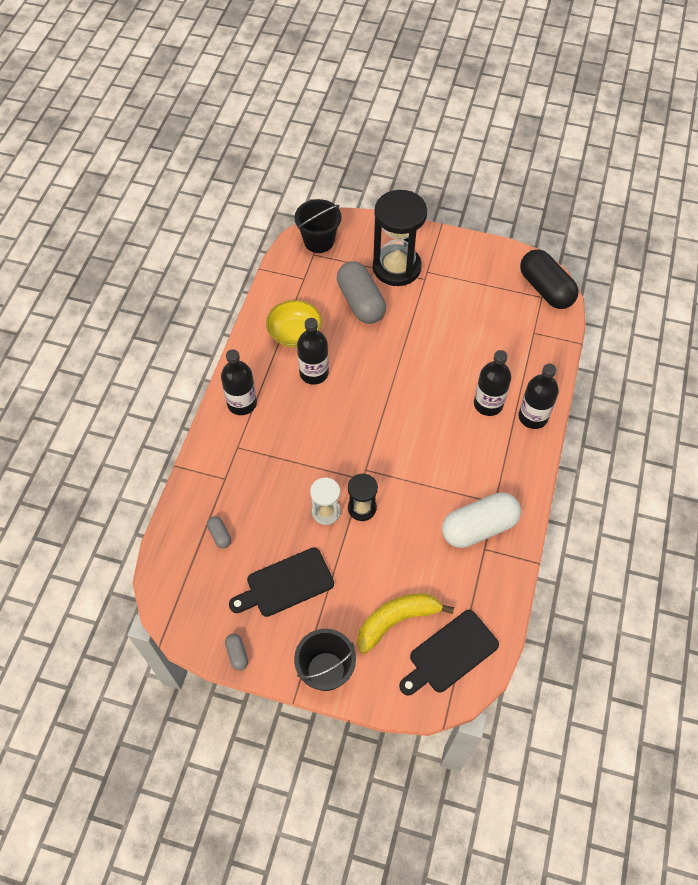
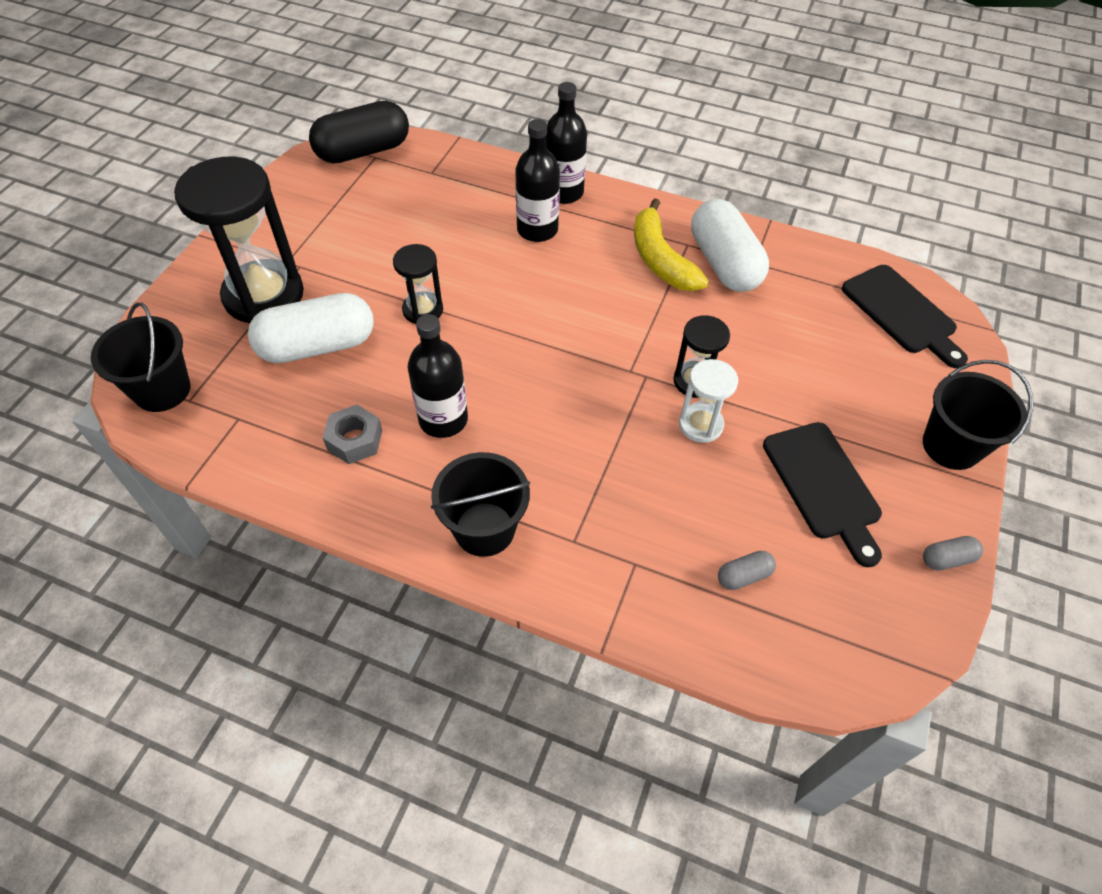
camera: 85 degrees left, 5 degrees down
black bottle [221,349,257,415] -> black bucket [431,452,530,557]
yellow bowl [266,300,322,347] -> grey nut [323,405,382,464]
grey capsule [337,261,386,324] -> white capsule [248,293,374,363]
yellow banana [357,593,454,654] -> yellow banana moved to [634,198,709,291]
none -> black hourglass [393,244,443,324]

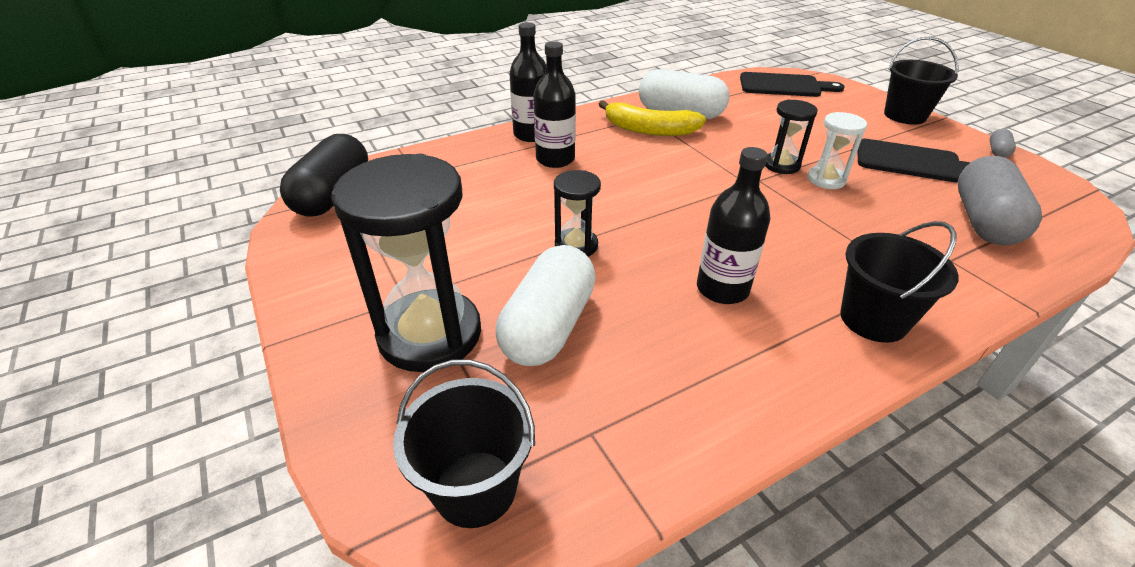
camera: 50 degrees left, 15 degrees down
grey nut [323,405,382,464] -> none
grey capsule [718,551,776,590] -> grey capsule [958,156,1042,245], size x2.36

